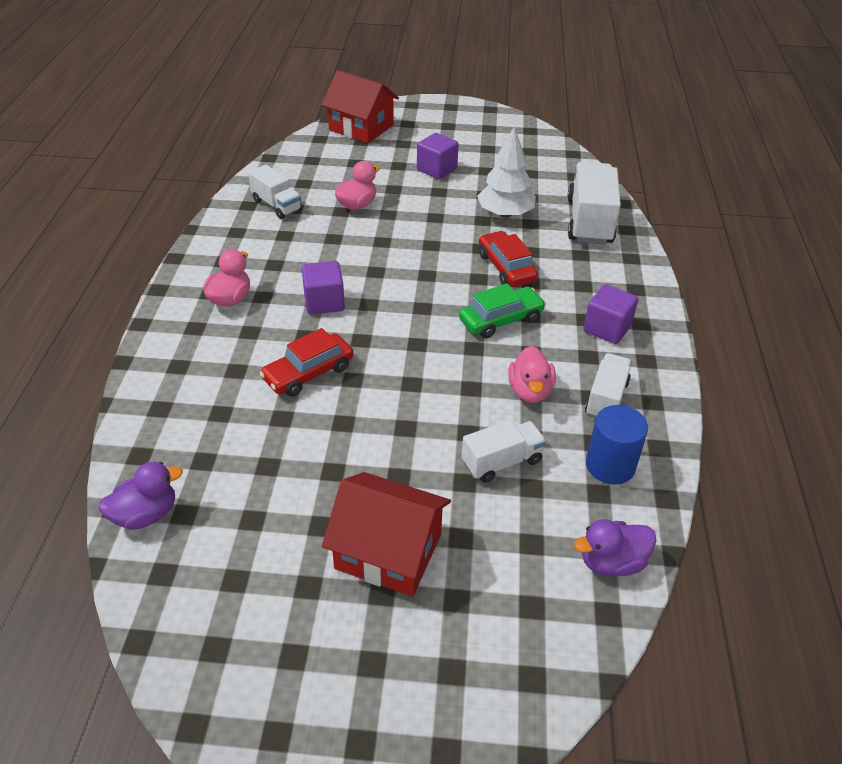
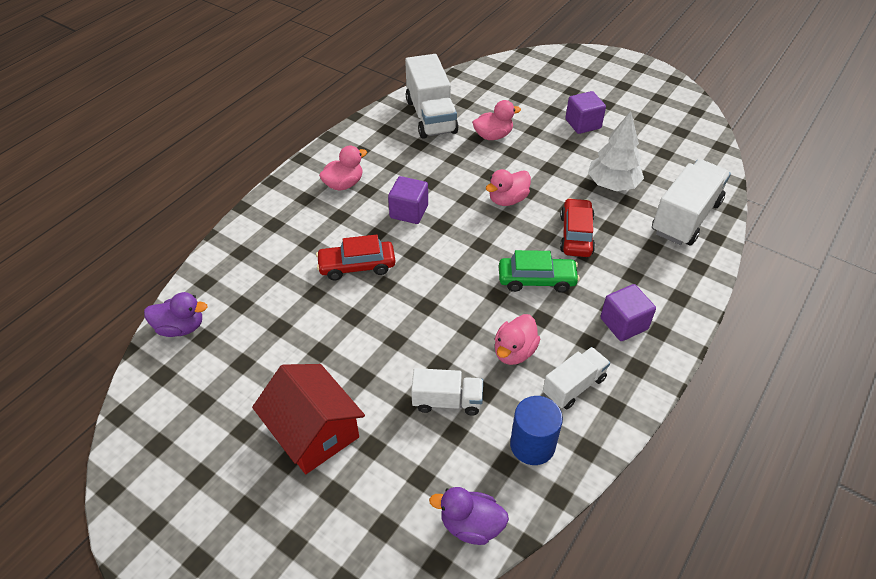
camera: 30 degrees right, 5 degrees up
white truck [248,165,302,219] -> white truck [405,54,458,139], size x1.70
red house [321,70,399,143] -> none
none -> pink duck [485,169,531,206]

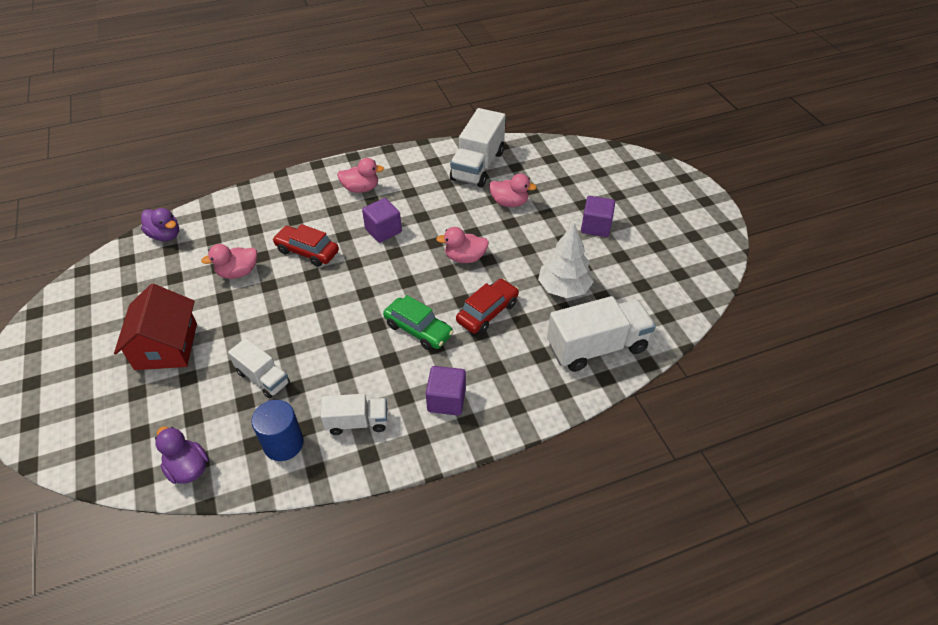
camera: 35 degrees right, 0 degrees up
pink duck [495,314,540,365] -> pink duck moved to [201,244,257,279]

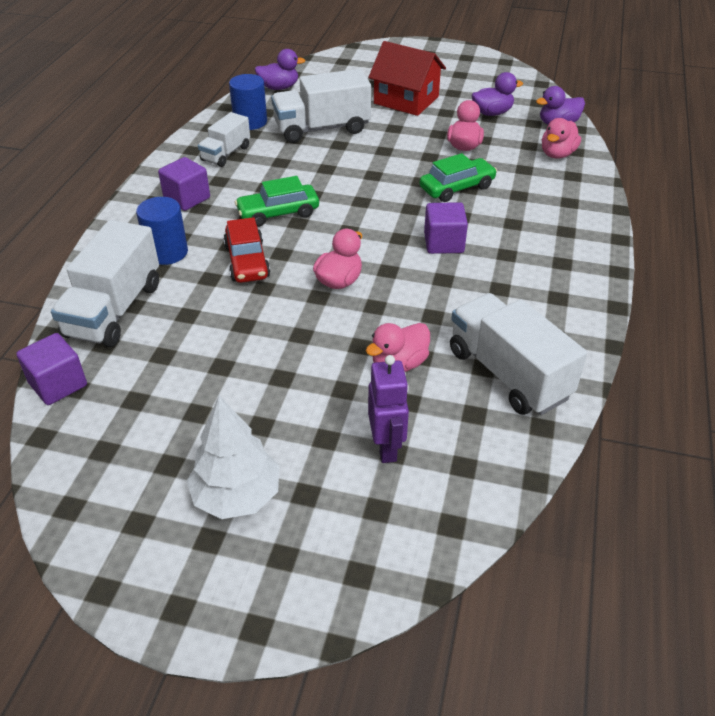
camera: 125 degrees right, 5 degrees down
white truck [228,338,290,399] -> white truck [271,69,371,143], size x1.70
red car [272,224,339,267] -> green car [419,153,497,202]
pink duck [337,158,384,193] -> pink duck moved to [542,118,581,159]
white tree [538,223,594,298] -> white tree moved to [187,396,279,519]
purple cube [581,196,615,237] -> purple cube moved to [16,333,87,405]
none -> blue cylinder [136,197,188,265]
none -> purple robot [368,355,409,463]
none -> purple duck [472,72,523,116]

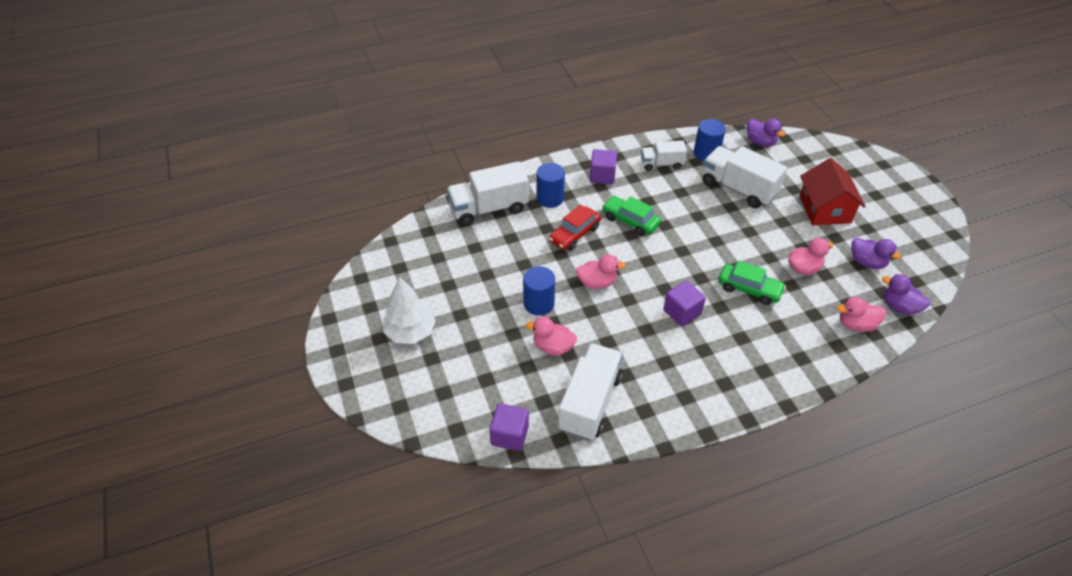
camera: 55 degrees right, 5 degrees up
purple cube [16,333,87,405] -> purple cube moved to [489,403,529,451]
purple robot [368,355,409,463] -> none
none -> blue cylinder [523,266,555,315]

